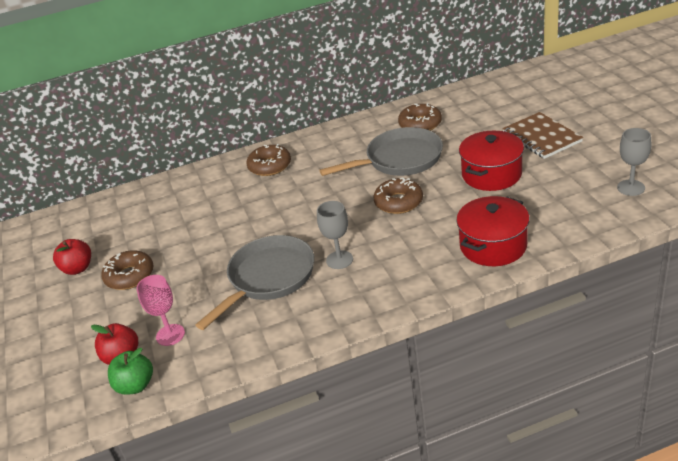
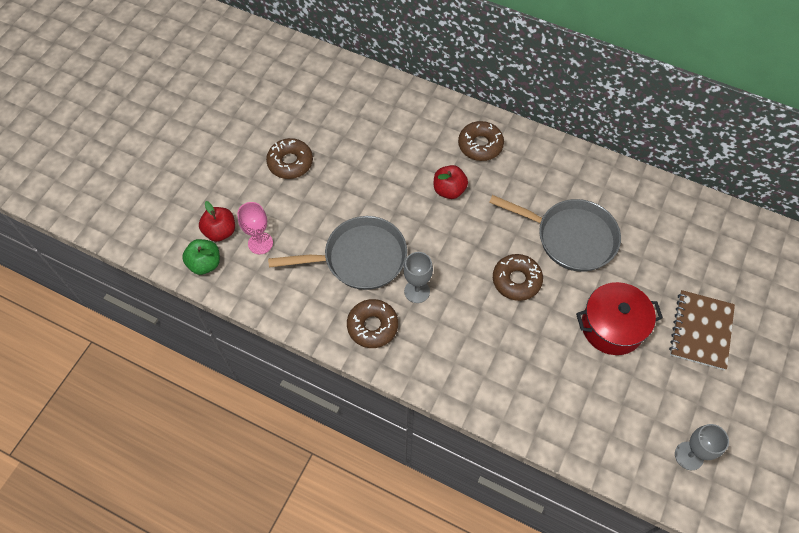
camera: 40 degrees right, 25 degrees up
red apple [53,239,91,275] -> red apple moved to [434,165,468,199]
brown donut [398,103,442,131] -> brown donut moved to [347,299,398,348]
red pot [456,196,530,266] -> none

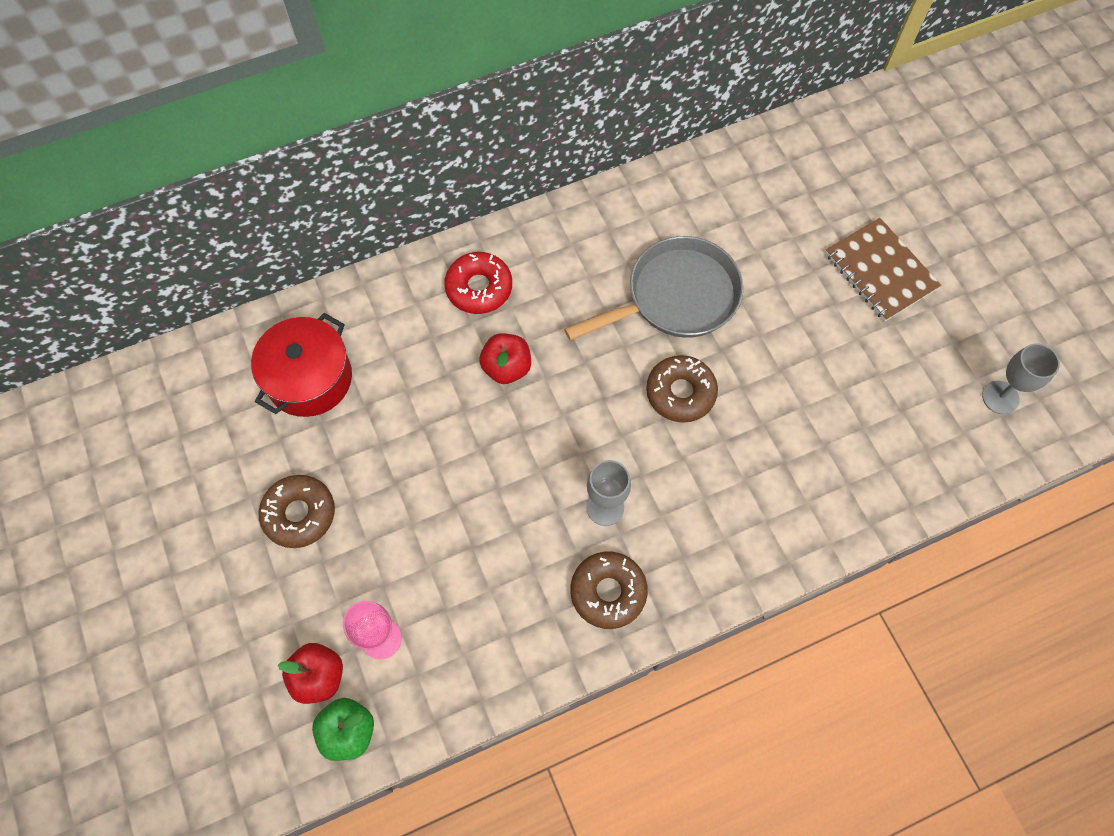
camera: 50 degrees left, 5 degrees up
grey pan [268,216,407,290] -> none
brown donut [458,121,504,161] -> red donut [444,252,512,314]
red pot [576,282,663,355] -> red pot moved to [251,313,352,417]

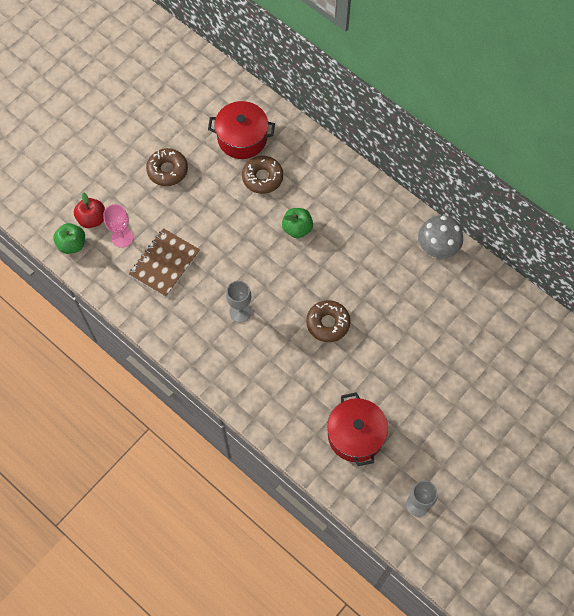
camera: 65 degrees right, 0 degrees up
red donut [444,252,512,314] -> none
red apple [479,333,531,384] -> green apple [282,208,313,238]
grey pan [564,236,744,340] -> none
brown donut [570,552,648,629] -> brown donut moved to [242,156,283,194]
brown notebook [826,218,941,321] -> brown notebook moved to [129,228,200,297]
none -> red pot [327,392,388,466]
none -> grey mushroom [418,215,463,259]

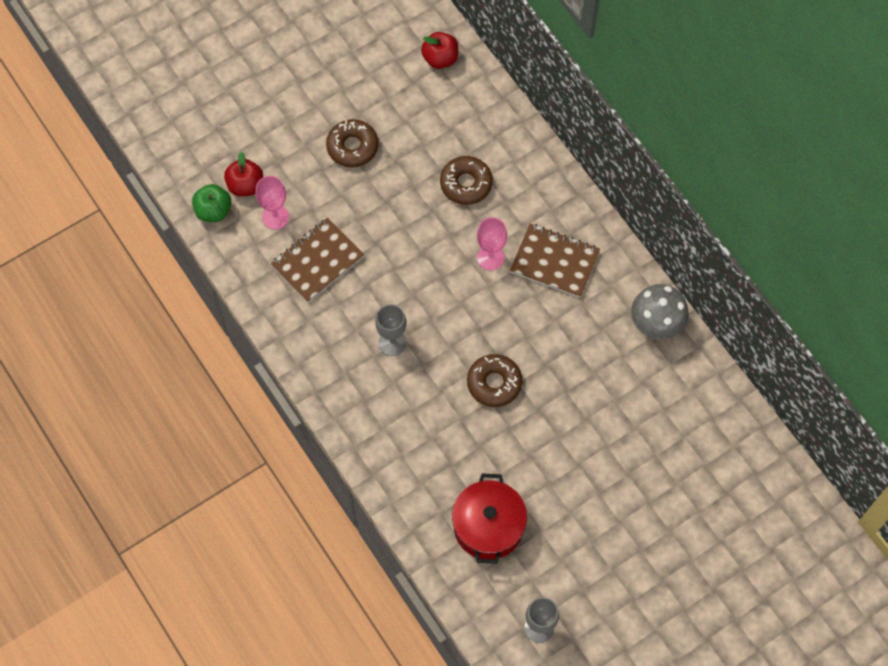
camera: 15 degrees right, 0 degrees up
red pot [208,101,275,159] -> none
green apple [282,208,313,238] -> pink goblet [477,217,507,270]
none -> red apple [421,32,458,69]
none -> brown notebook [510,224,600,298]

